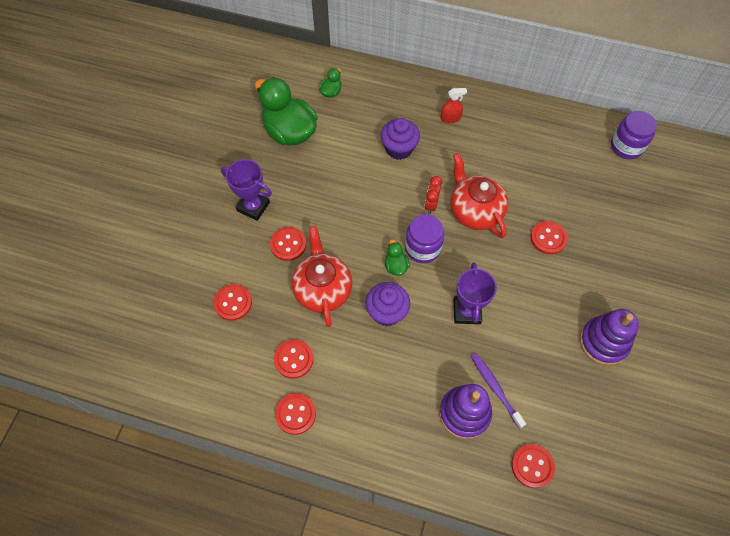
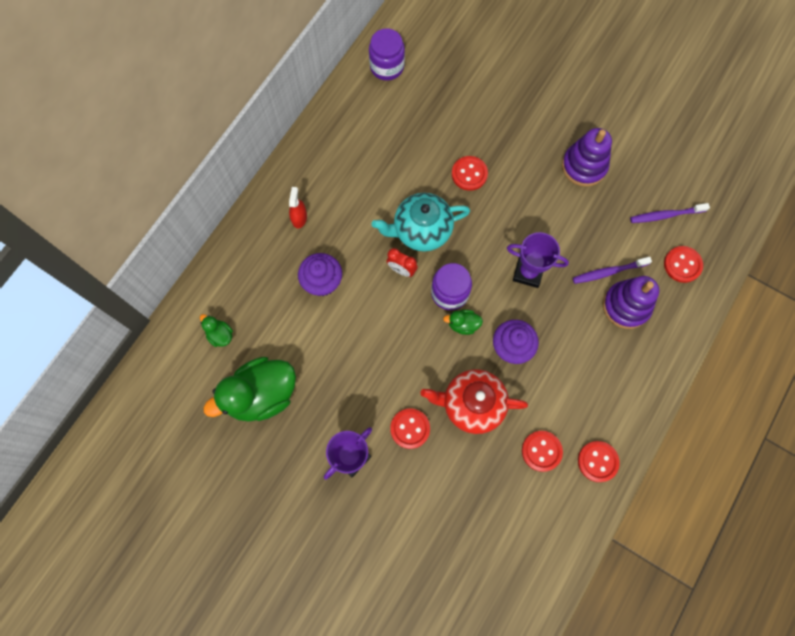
camera: 75 degrees left, 10 degrees up
red button [214,284,252,321] -> none
red teapot [451,153,508,238] -> turquoise teapot [372,193,470,252]
none -> purple toothbrush [630,203,710,223]

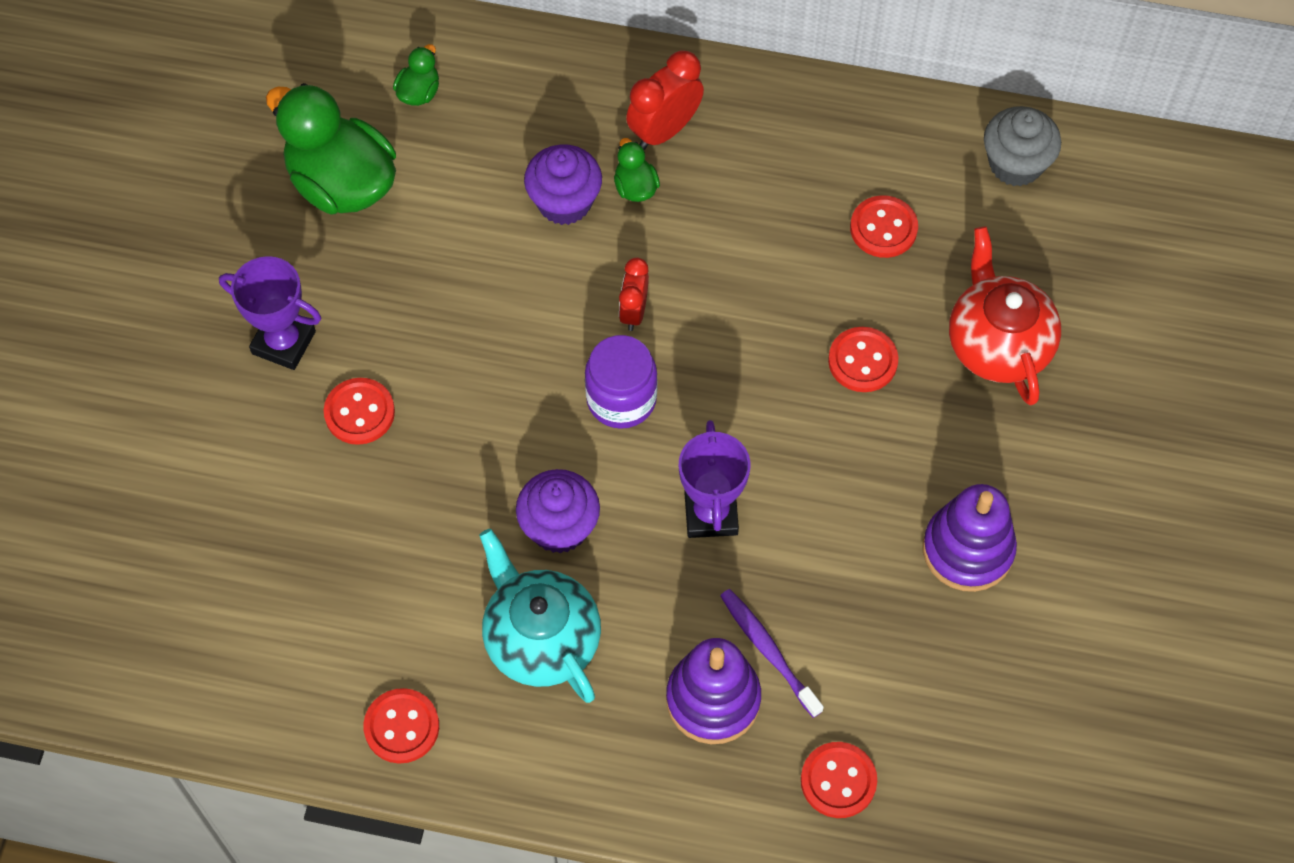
camera: 70 degrees right, 10 degrees down
red spray bottle [289,187,307,229] -> red clock [626,50,704,150]
purple jar [369,28,405,81] -> grey cupcake [984,106,1061,186]
turquoise teapot [372,193,470,252] -> turquoise teapot moved to [479,529,601,703]
red teapot [420,369,528,434] -> red teapot moved to [949,227,1061,405]
green duck [443,310,483,335] -> green duck moved to [614,138,660,202]
red button [522,431,563,472] -> red button moved to [850,195,918,258]
purple toothbrush [630,203,710,223] -> none

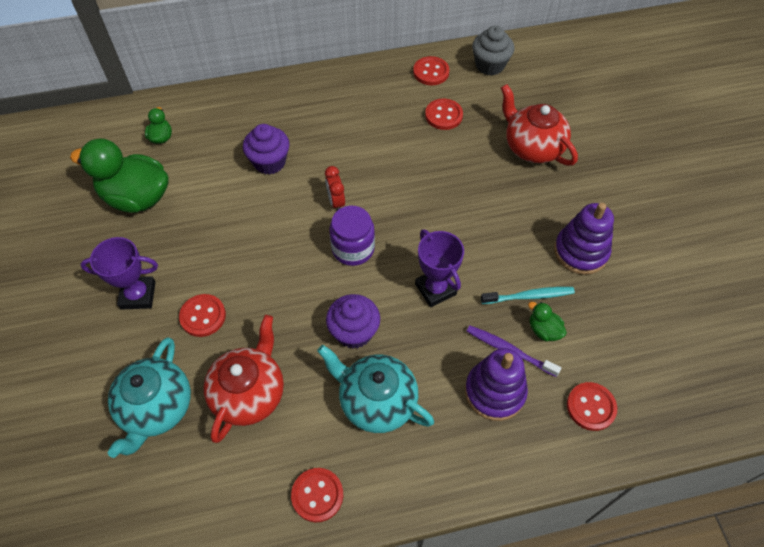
camera: 25 degrees left, 5 degrees down
green duck [614,138,660,202] -> green duck moved to [528,302,567,341]
red clock [626,50,704,150] -> none
red button [828,327,898,392] -> red button moved to [413,56,450,85]
none -> turquoise teapot [107,337,191,458]
none -> red teapot [203,315,284,443]
none -> turquoise toothbrush [481,287,575,304]

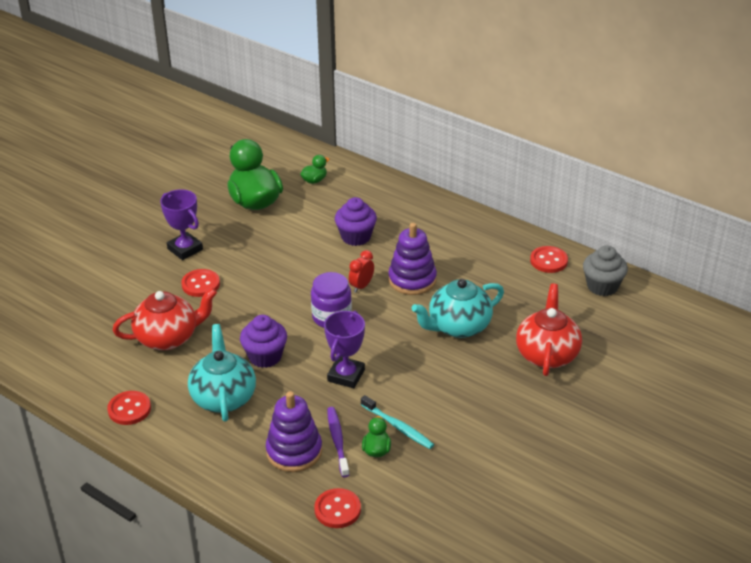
camera: 50 degrees right, 20 degrees down
turquoise teapot [107,337,191,458] -> turquoise teapot moved to [412,279,504,338]
red button [425,99,463,130] -> none
purple stacking toy [554,203,614,275] -> purple stacking toy moved to [388,223,437,295]

